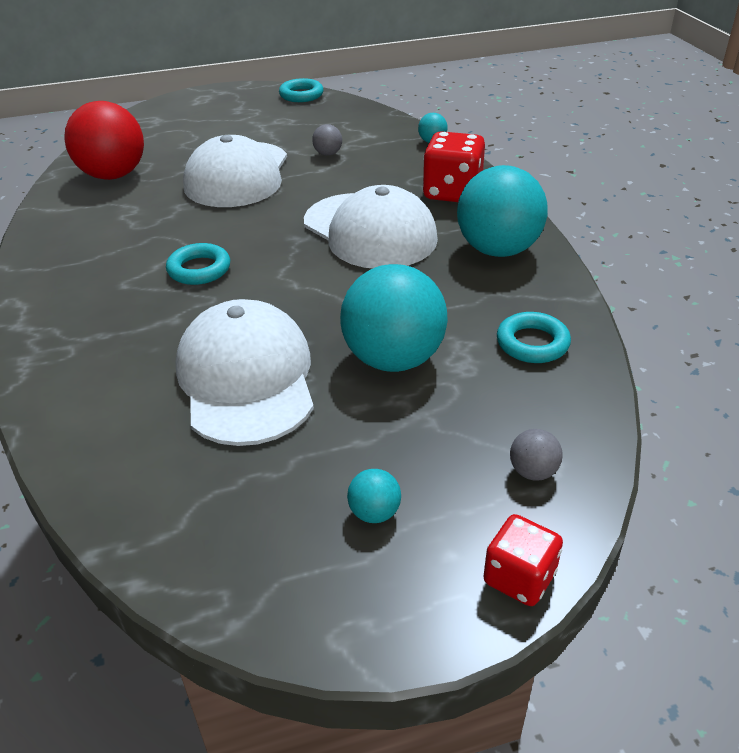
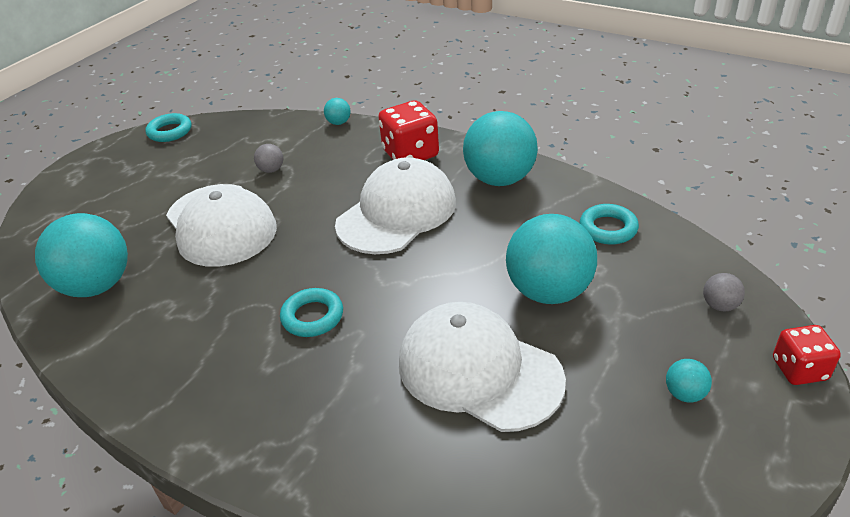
camera: 40 degrees left, 0 degrees up
red ball [64,101,144,180] -> turquoise ball [35,213,128,297]
white cap [304,185,438,269] -> white cap turned 60 degrees counterclockwise [335,157,456,254]

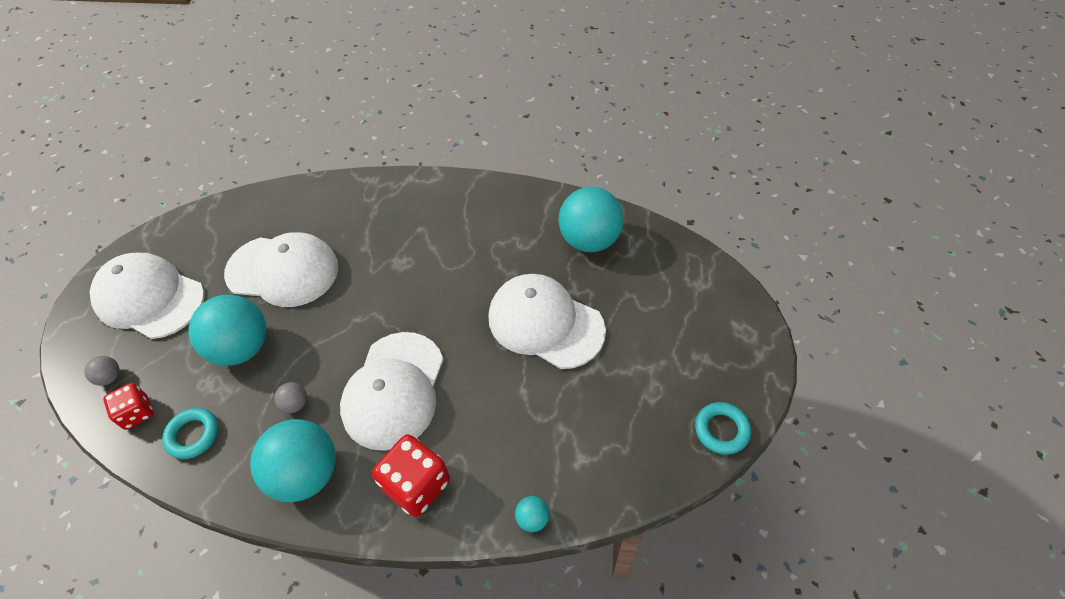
camera: 155 degrees right, 15 degrees up
grey ball [254,144,283,173] -> grey ball moved to [274,382,307,413]
turquoise ring [280,288,343,337] -> none
turquoise ball [666,359,712,403] -> white cap [90,253,205,339]
red dice [773,325,841,385] -> red dice moved to [103,383,153,430]

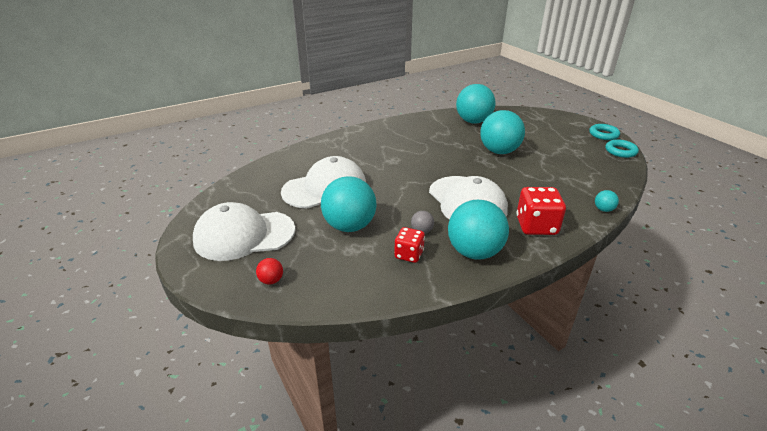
camera: 40 degrees left, 20 degrees down
grey ball [84,356,120,386] -> red ball [256,258,283,284]
red dice [103,383,153,430] -> red dice moved to [394,227,425,263]
turquoise ring [162,408,218,459] -> turquoise ring moved to [589,124,620,140]
white cap [489,274,606,369] -> turquoise ball [480,110,525,154]

